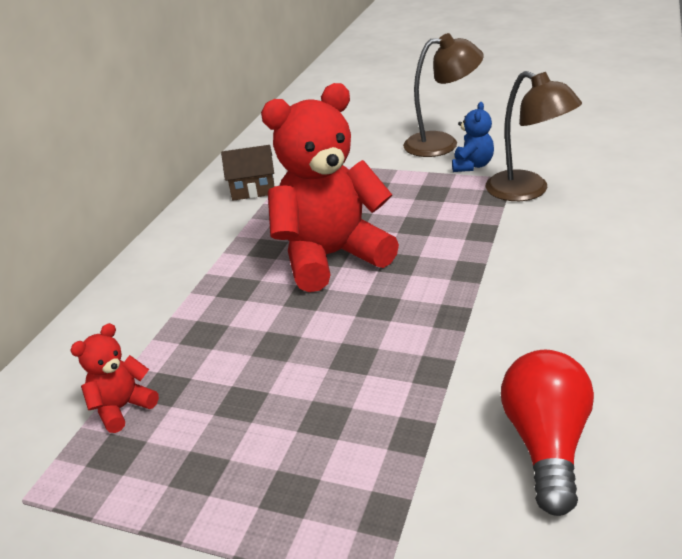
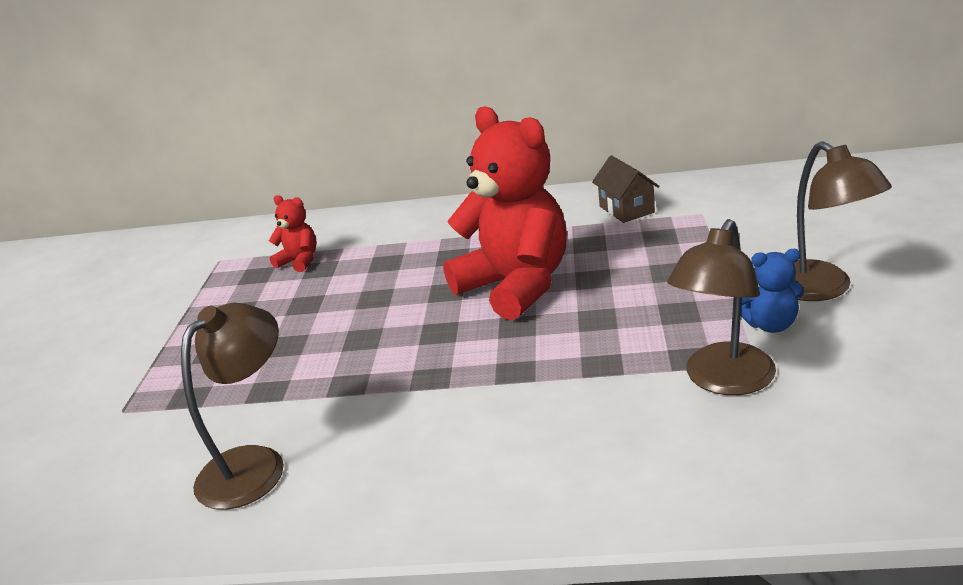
camera: 75 degrees right, 5 degrees down
red light bulb [501,350,594,516] -> brown lamp [181,303,284,510]

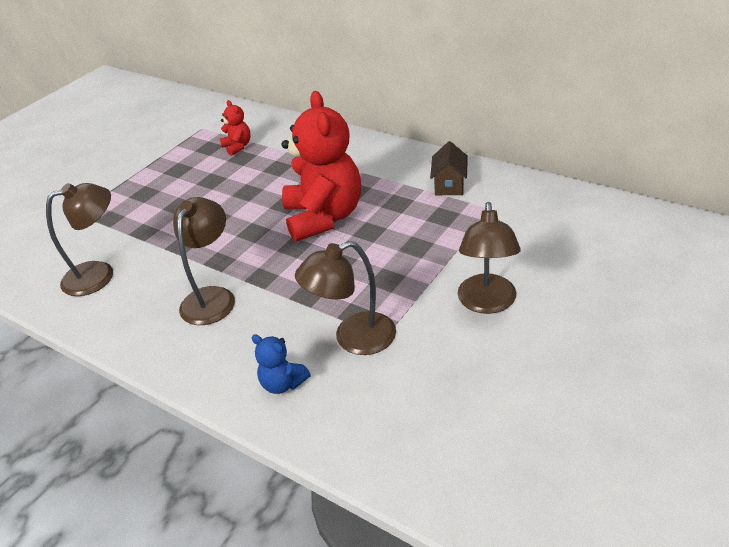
camera: 30 degrees right, 10 degrees up
blue teddy bear [741,249,804,333] -> blue teddy bear moved to [251,334,311,394]
none -> brown lamp [173,197,235,325]

